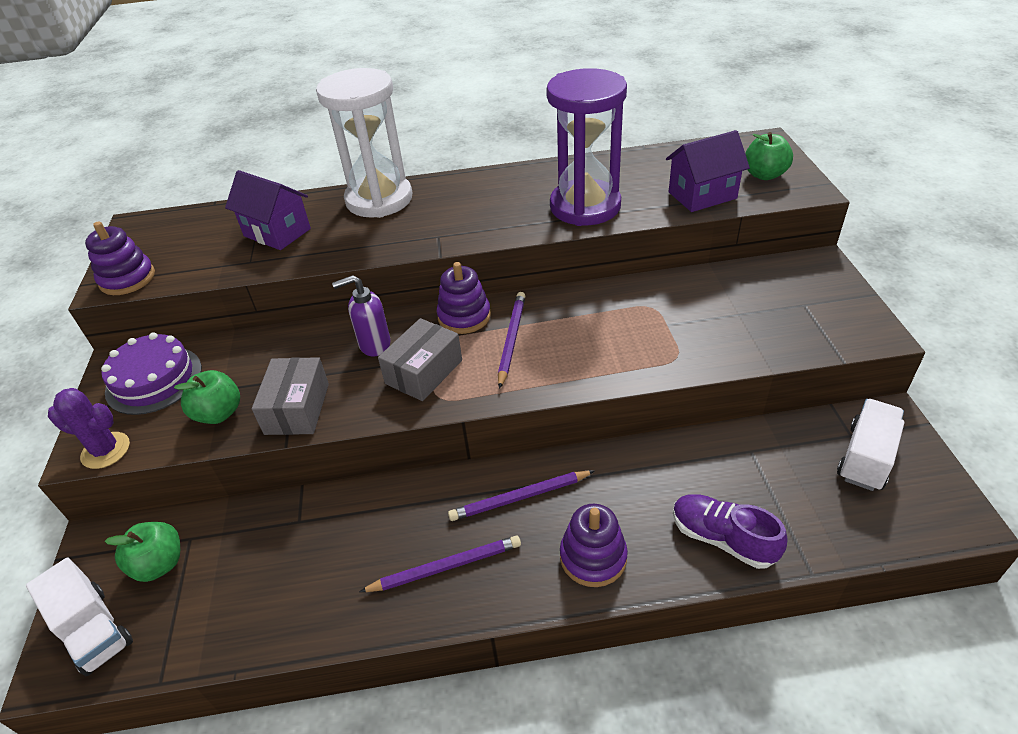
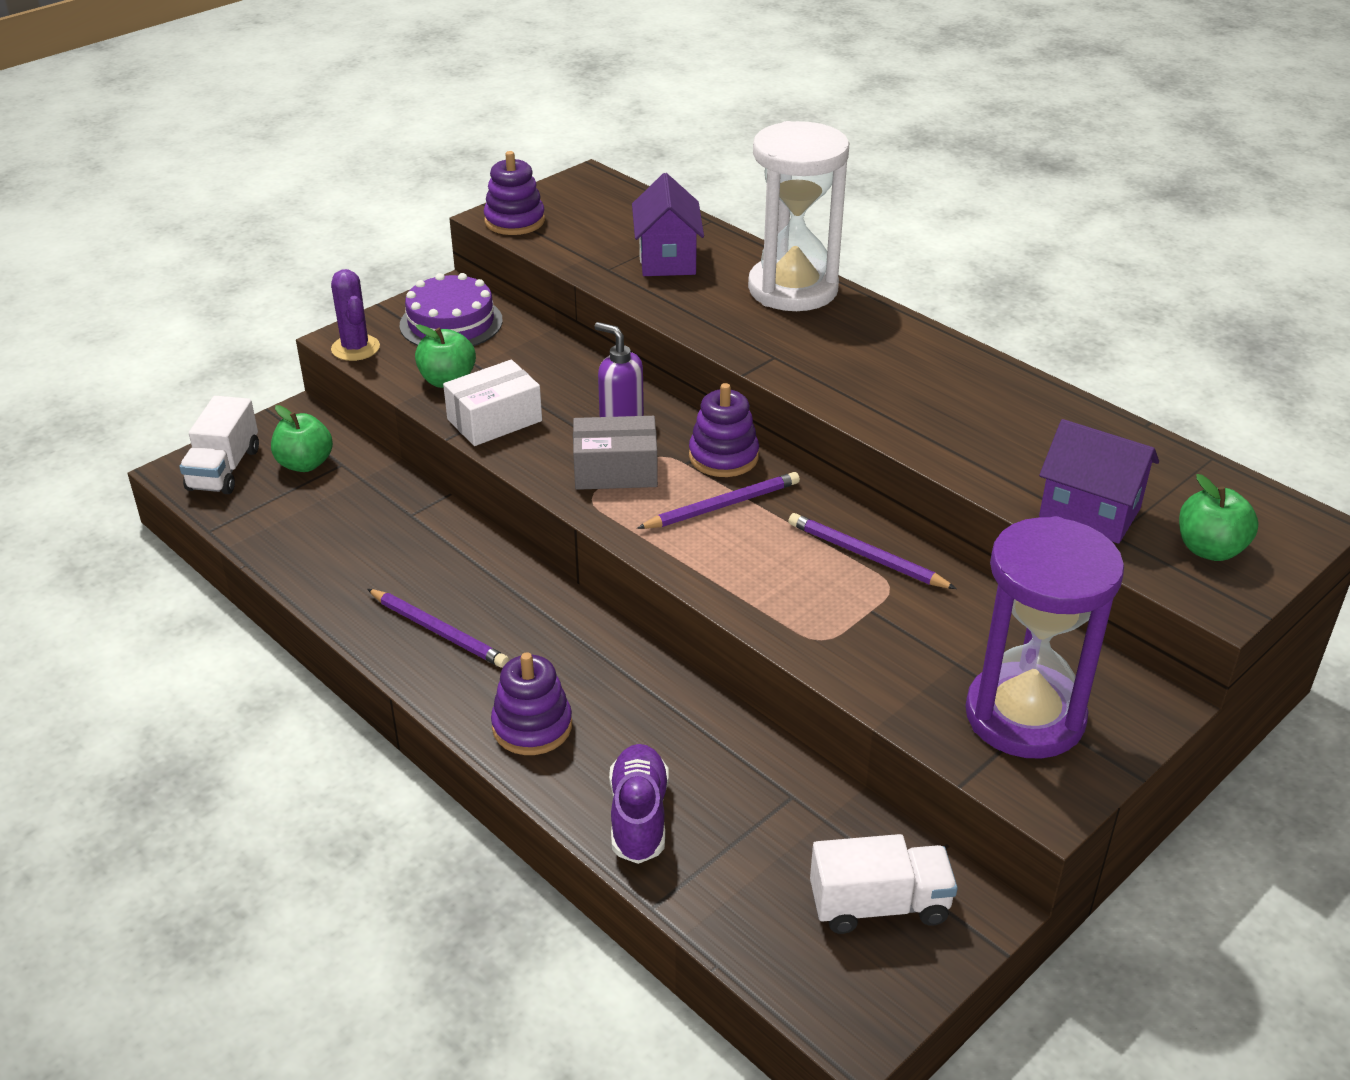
camera: 50 degrees right, 5 degrees down
grey box [252,357,329,435] -> white box [443,360,542,446]
purple pencil [448,471,595,521] -> purple pencil moved to [788,513,957,589]
purple hourglass [546,68,627,226] -> purple hourglass moved to [965,516,1124,759]

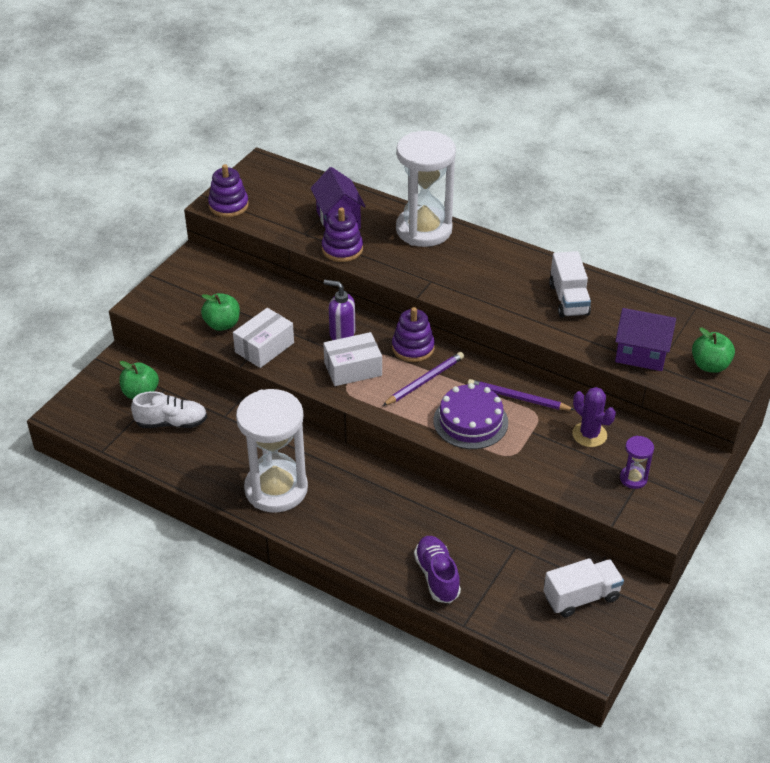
camera: 15 degrees left, 5 degrees up
white truck [179,396,259,494] -> white truck moved to [549,251,591,318]
purple cactus [331,269,380,361] -> purple cactus moved to [572,387,616,447]
purple pencil [367,589,509,668] -> white hourglass [236,389,308,513]
purple cake [400,273,503,346] -> purple cake moved to [433,383,508,449]
purple stacking toy [491,652,572,755] -> purple stacking toy moved to [322,207,363,262]
grey box [573,416,658,490] -> white box [323,332,382,386]
purple hourglass [965,516,1124,759] -> purple hourglass [620,436,654,489], size x0.42
none -> white shoe [131,391,207,428]

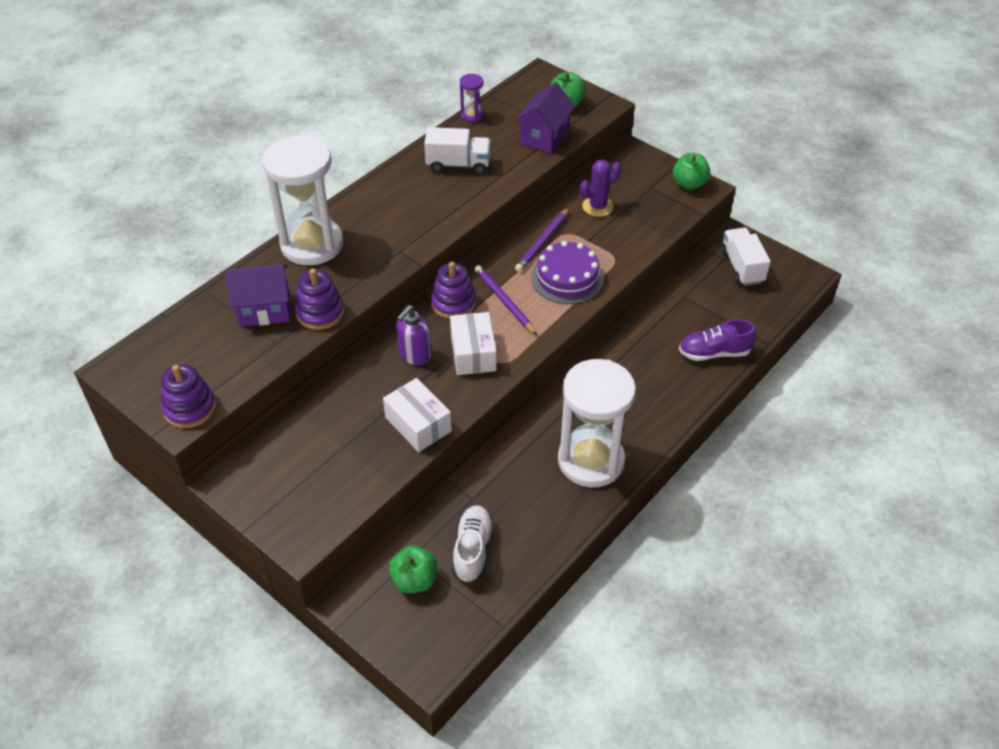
camera: 80 degrees left, 5 degrees up
green apple [201,293,240,331] -> green apple moved to [673,153,711,190]
purple hourglass [620,436,654,489] -> purple hourglass moved to [460,74,484,122]

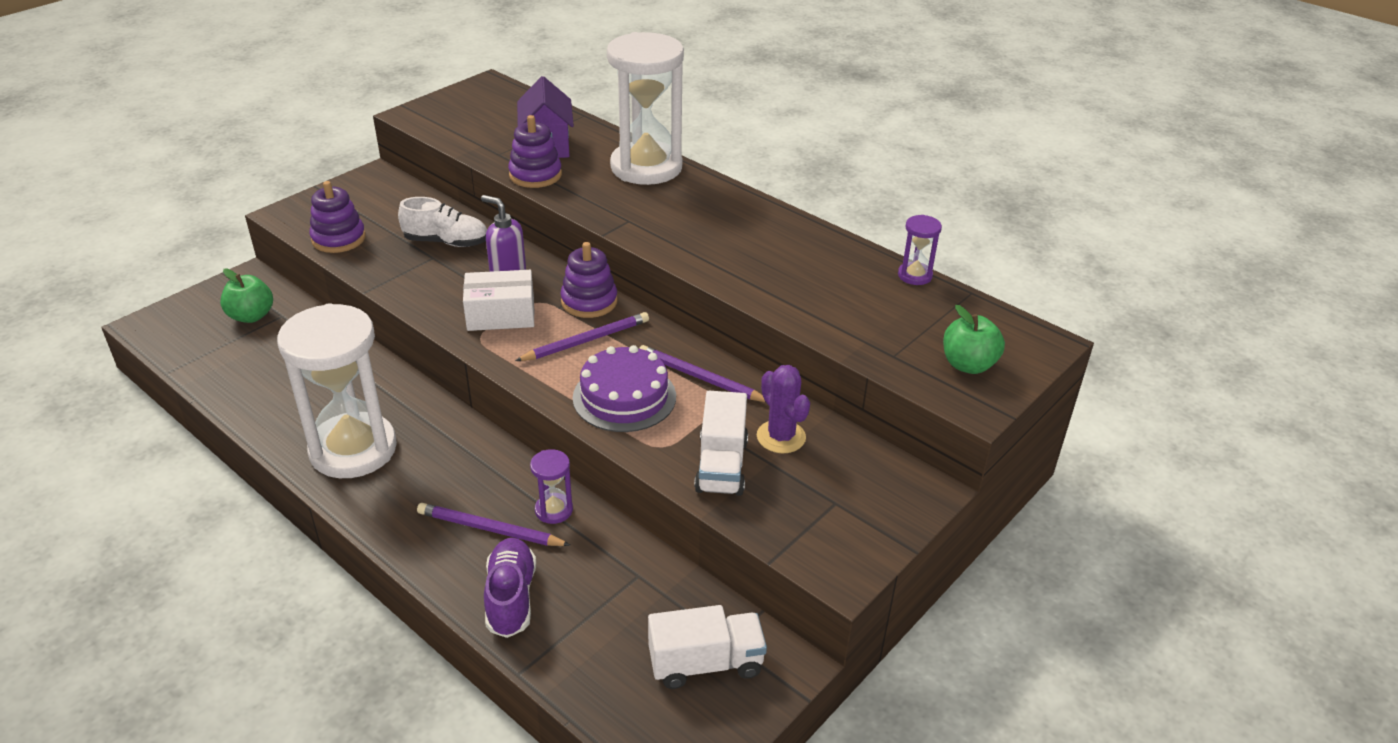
camera: 90 degrees right, 10 degrees down
purple stacking toy [161,364,216,428] -> purple stacking toy moved to [310,181,366,253]
white box [383,378,452,452] -> none
white truck [424,127,491,174] -> white truck moved to [694,391,748,496]
white shoe [453,505,494,583] -> white shoe moved to [398,197,487,247]
purple house [515,82,575,153] -> none
green apple [673,153,711,190] -> none
none -> purple pencil [417,503,570,546]
none -> purple hourglass [530,449,573,524]

